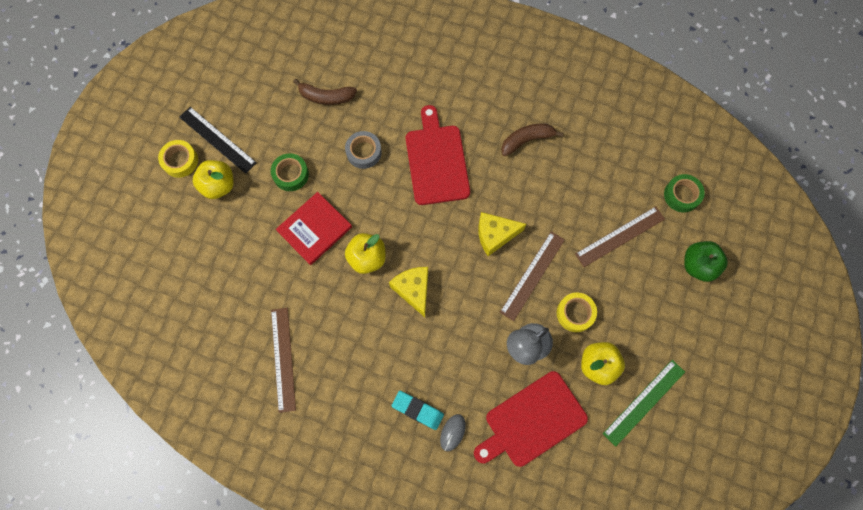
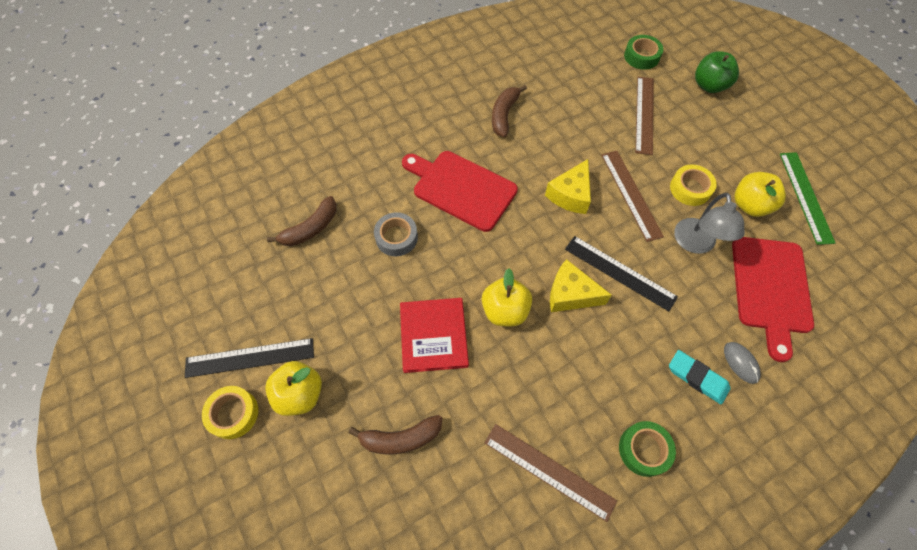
camera: 50 degrees left, 10 degrees down
green tape [271,153,309,191] -> green tape moved to [619,421,676,477]
turquoise eraser [392,391,444,430] -> turquoise eraser turned 60 degrees clockwise [669,350,731,405]
none -> brown banana [349,415,442,455]
none -> black ruler [565,236,678,312]

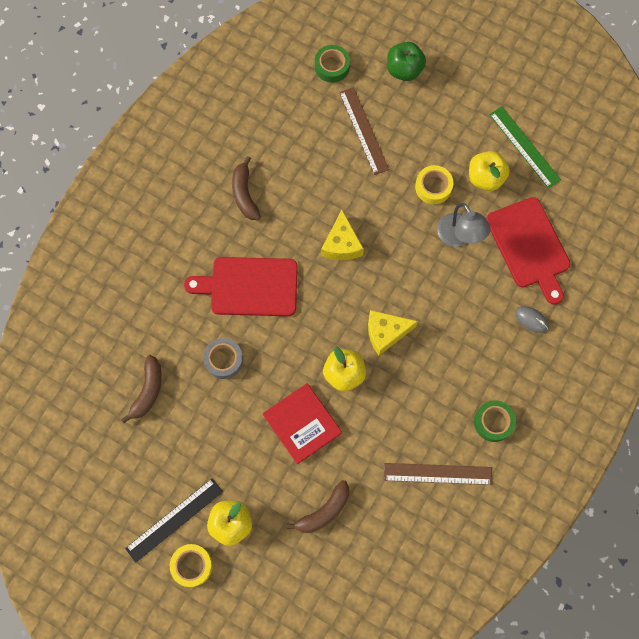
camera: 30 degrees left, 10 degrees up
black ruler [565,236,678,312] -> none
brown ruler [601,151,664,242] -> none
turquoise eraser [669,350,731,405] -> none

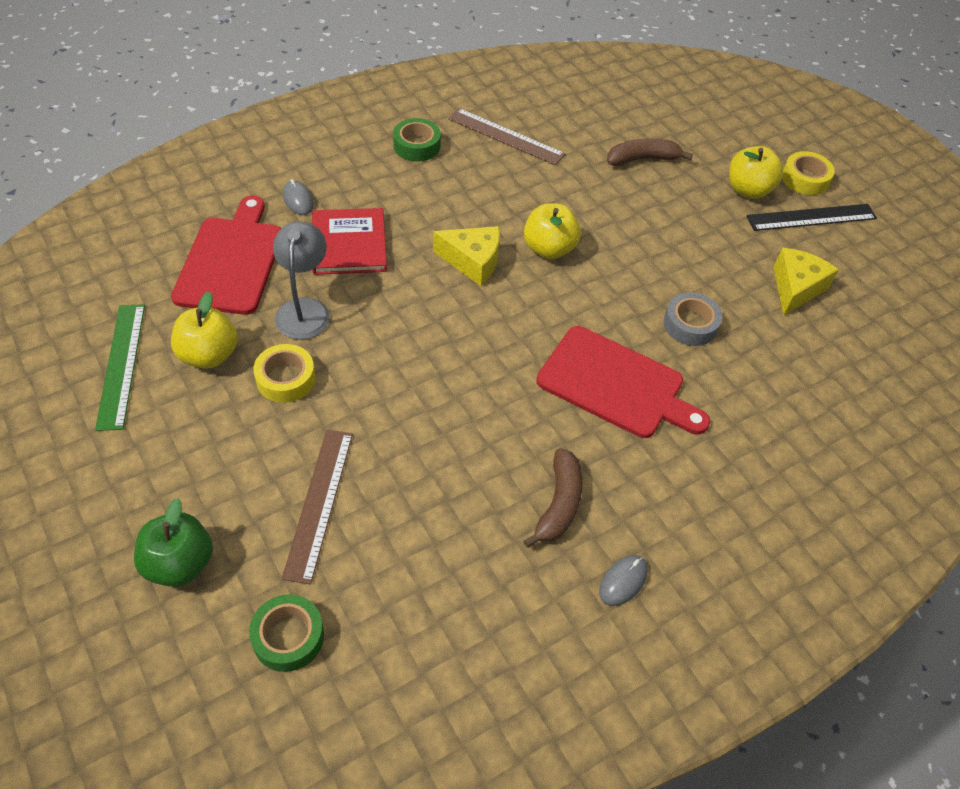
camera: 155 degrees left, 20 degrees down
brown banana [121,355,162,423] -> none
red book [263,383,342,464] -> red book moved to [312,208,387,275]
yellow cheese [321,209,364,260] -> yellow cheese moved to [774,248,839,315]
none -> grey mouse [599,555,648,606]

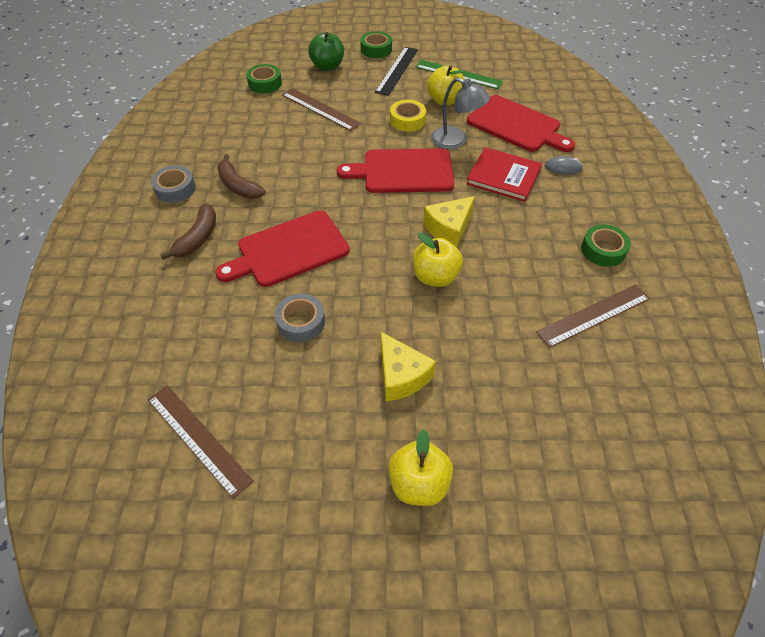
camera: 125 degrees right, 0 degrees up
grey mouse [599,555,648,606] -> grey tape [151,165,196,203]
brown banana [607,138,693,166] -> brown banana moved to [160,204,216,259]
black ruler [747,204,877,231] -> black ruler moved to [375,47,418,96]
yellow cheese [774,248,839,315] -> yellow cheese moved to [381,332,436,401]
yellow tape [782,151,835,195] -> none
none -> brown ruler [148,385,254,499]
none -> red cutting board [337,148,454,193]
none -> green tape [360,31,392,58]

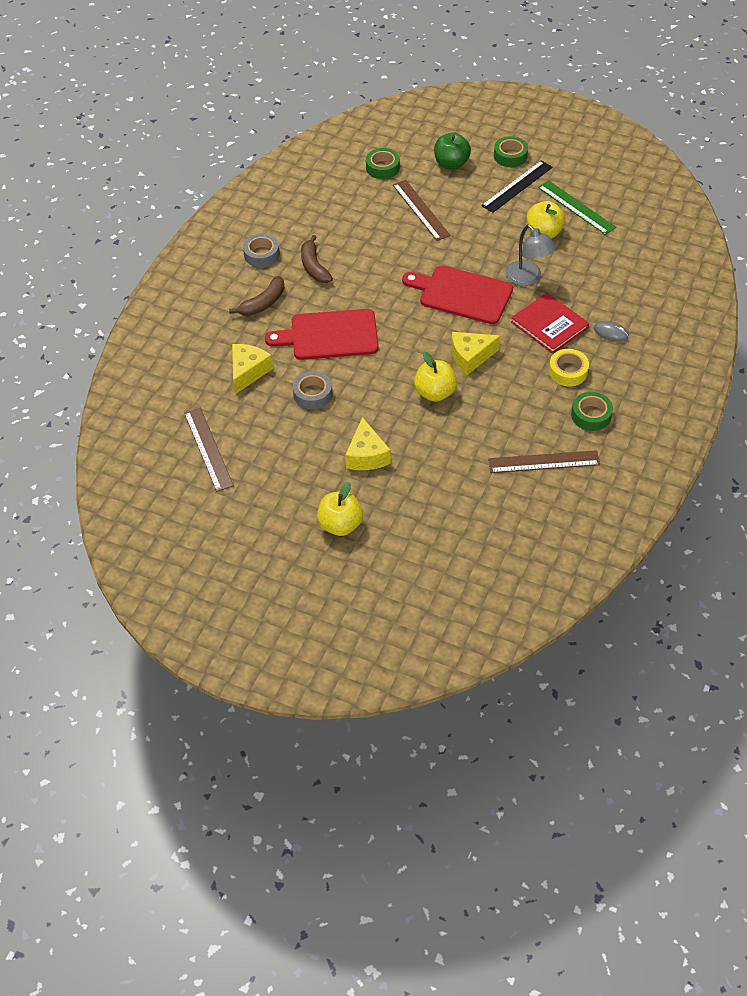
camera: 25 degrees right, 0 degrees up
yellow tape [390,100,426,132] -> yellow tape moved to [549,349,589,386]
red cutting board [467,95,575,152] -> none
none -> yellow cheese [232,344,273,394]

